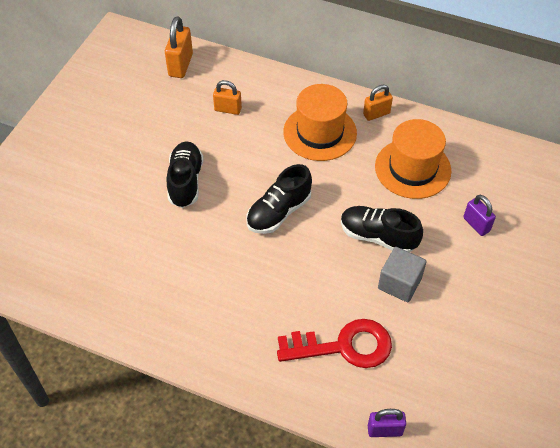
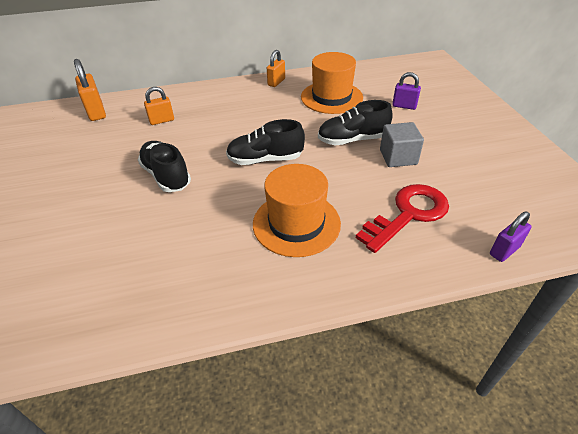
camera: 35 degrees left, 10 degrees down
black shoe [246,164,312,234] -> black shoe turned 75 degrees clockwise [226,119,305,165]
orange hat [283,84,357,161] -> orange hat moved to [253,164,341,257]

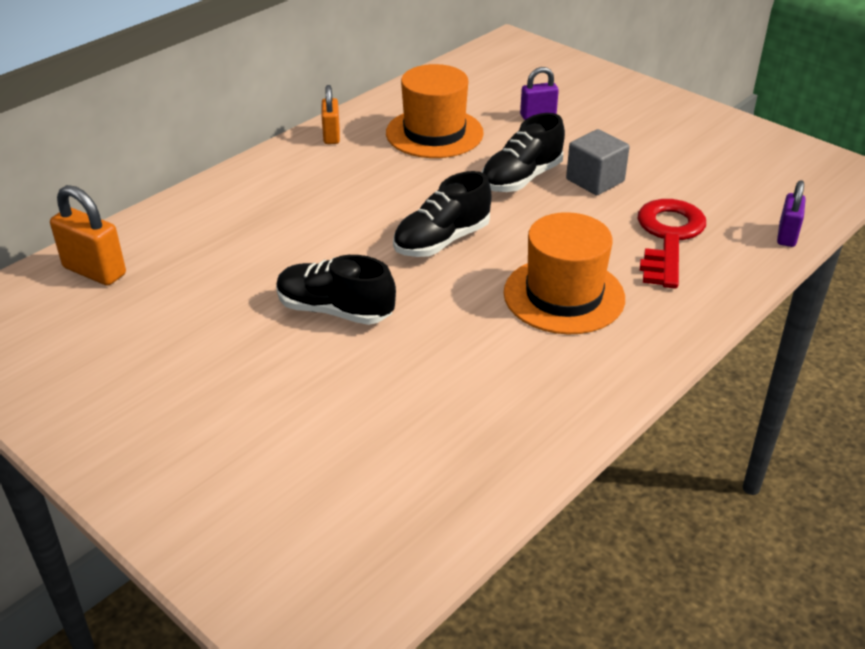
camera: 35 degrees left, 5 degrees down
orange padlock [144,87,174,125] -> none

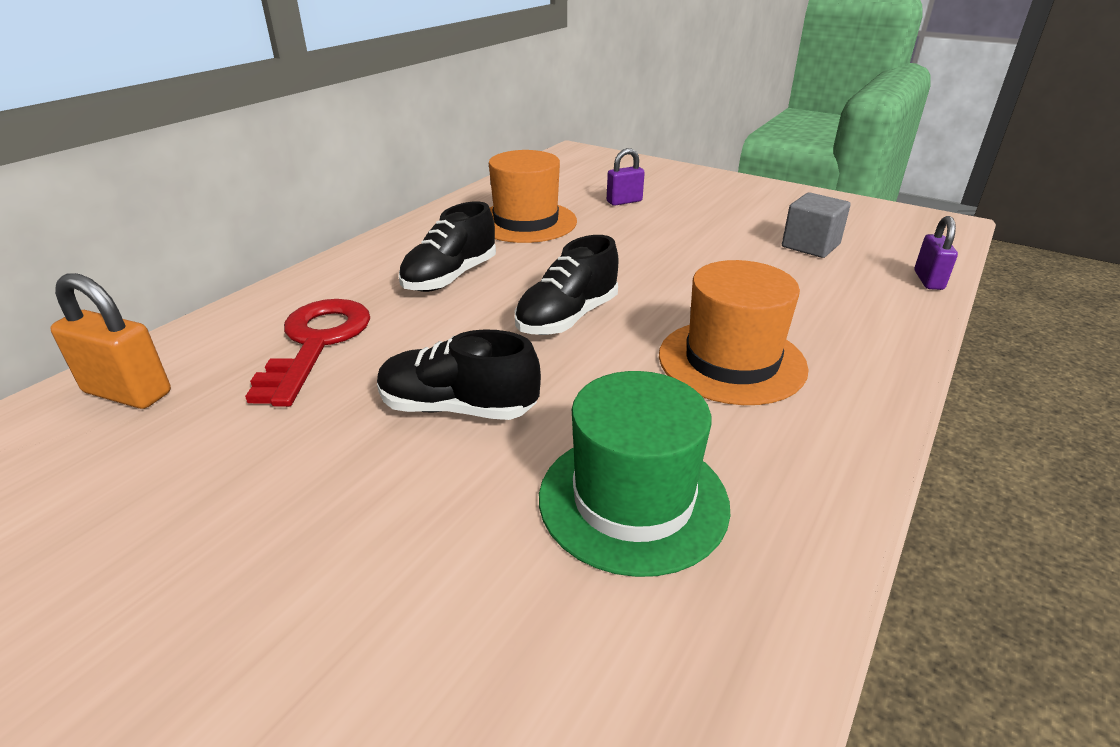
camera: 10 degrees left, 5 degrees down
orange padlock [322,85,340,144] -> none
black shoe [482,113,565,192] -> black shoe moved to [399,201,496,292]
grey cube [566,129,630,195] -> grey cube moved to [782,192,851,258]
red key [638,199,706,289] -> red key moved to [245,299,370,407]
none -> green hat [539,371,730,577]

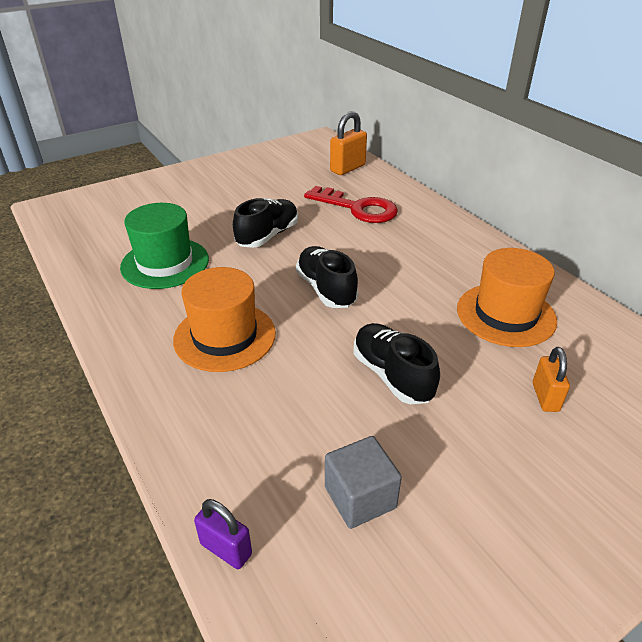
camera: 115 degrees right, 5 degrees up
black shoe [399,201,496,292] -> black shoe moved to [353,323,440,404]
purple padlock [607,148,645,206] -> orange padlock [533,347,570,412]

